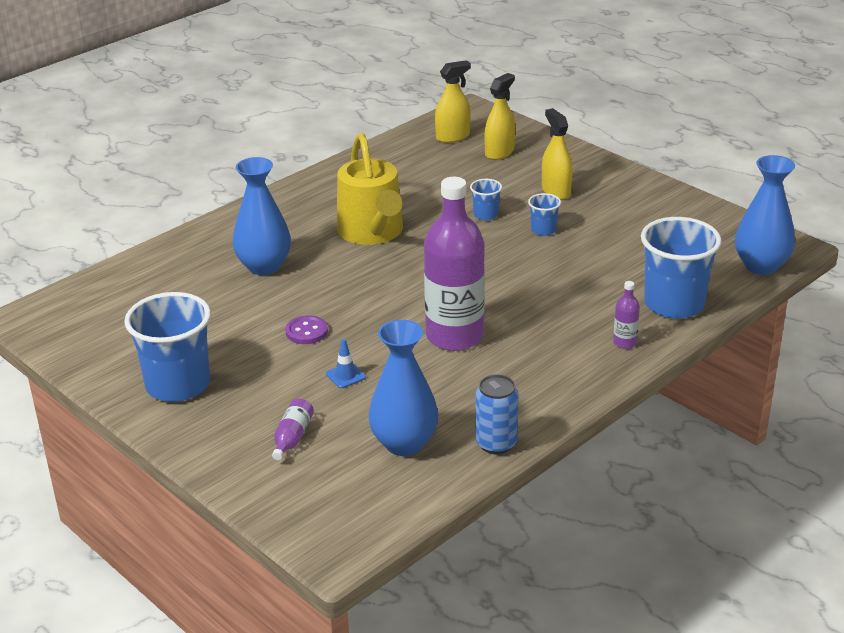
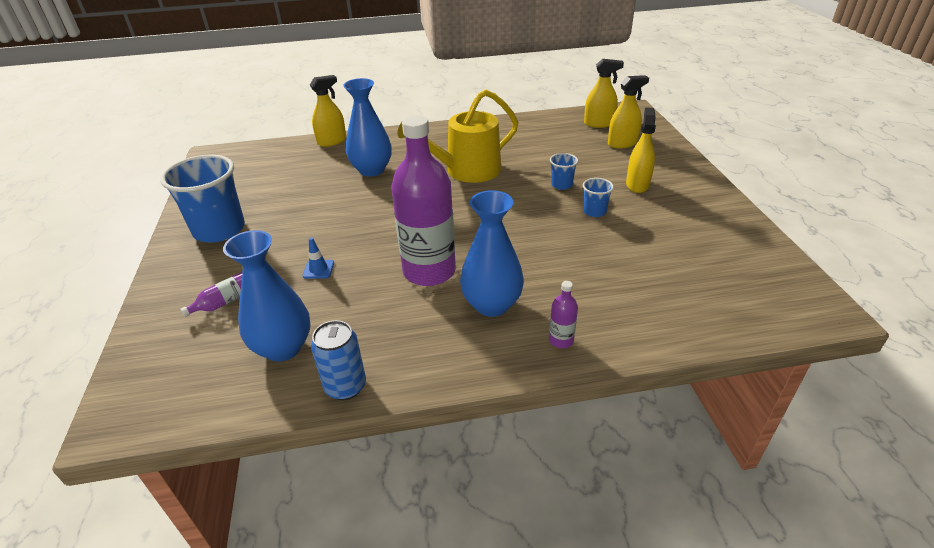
camera: 35 degrees right, 5 degrees up
purple button [285,315,328,344] -> none
yellow watering can [337,133,403,245] -> yellow watering can turned 45 degrees clockwise [397,90,518,183]
blue cup [641,217,722,319] -> none
blue vase [735,155,795,275] -> blue vase moved to [460,190,524,317]
none -> yellow spray bottle [310,75,346,147]

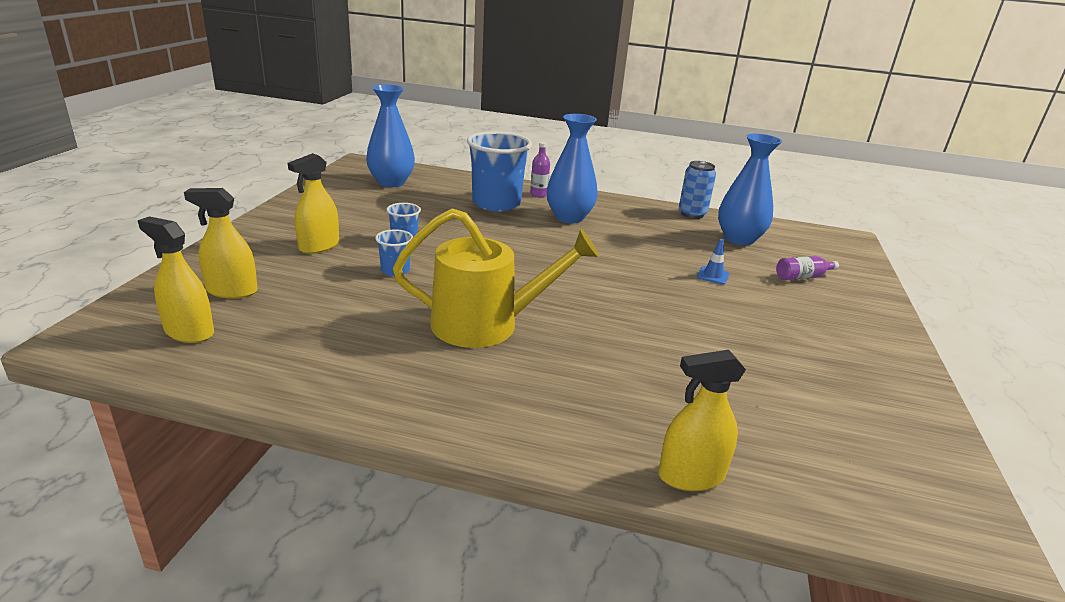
camera: 160 degrees left, 10 degrees down
blue cup [160,155,245,243] -> blue cup moved to [467,131,532,211]
blue vase [343,78,392,177] -> blue vase moved to [366,84,415,187]
purple bottle [391,115,456,286] -> none

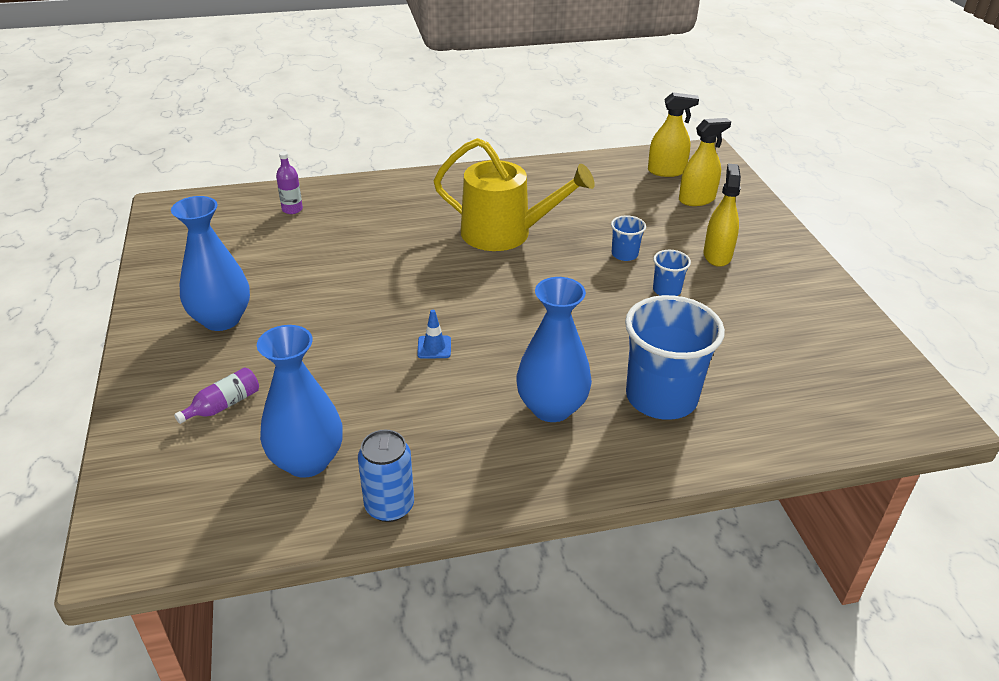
camera: 155 degrees right, 10 degrees up
blue vase [366,84,415,187] -> blue vase moved to [171,196,250,331]
yellow watering can [393,208,599,348] -> yellow watering can turned 135 degrees counterclockwise [433,138,595,251]
purple bottle [530,142,550,197] -> purple bottle moved to [276,151,303,214]
yellow spray bottle [658,350,746,491] -> none
blue traffic cone [697,239,730,285] -> blue traffic cone moved to [417,310,451,359]

